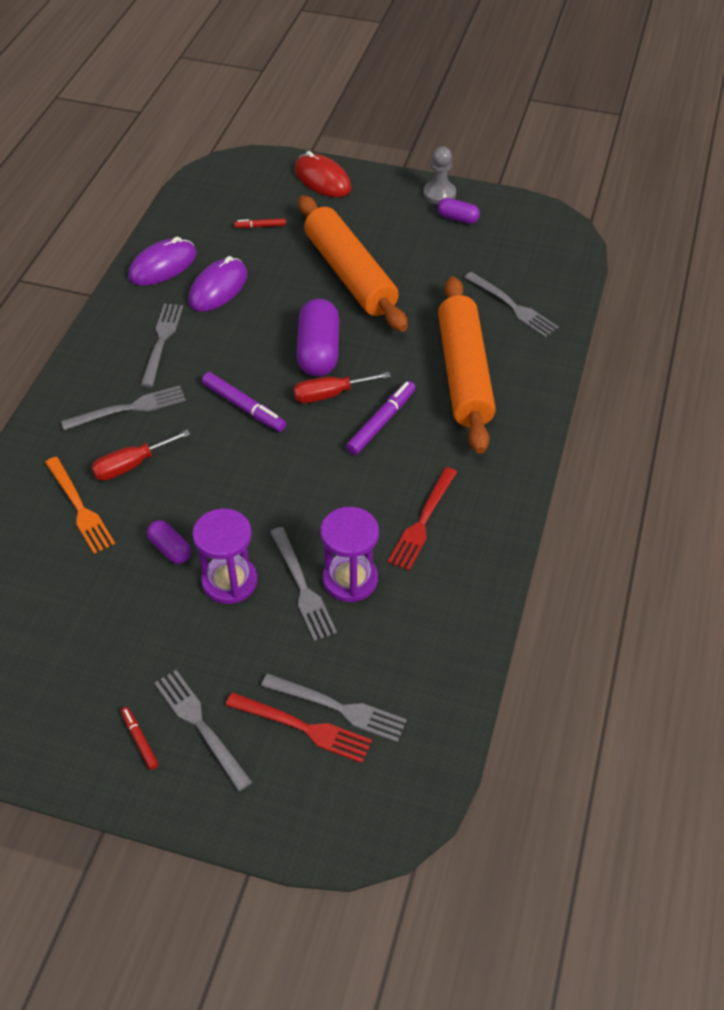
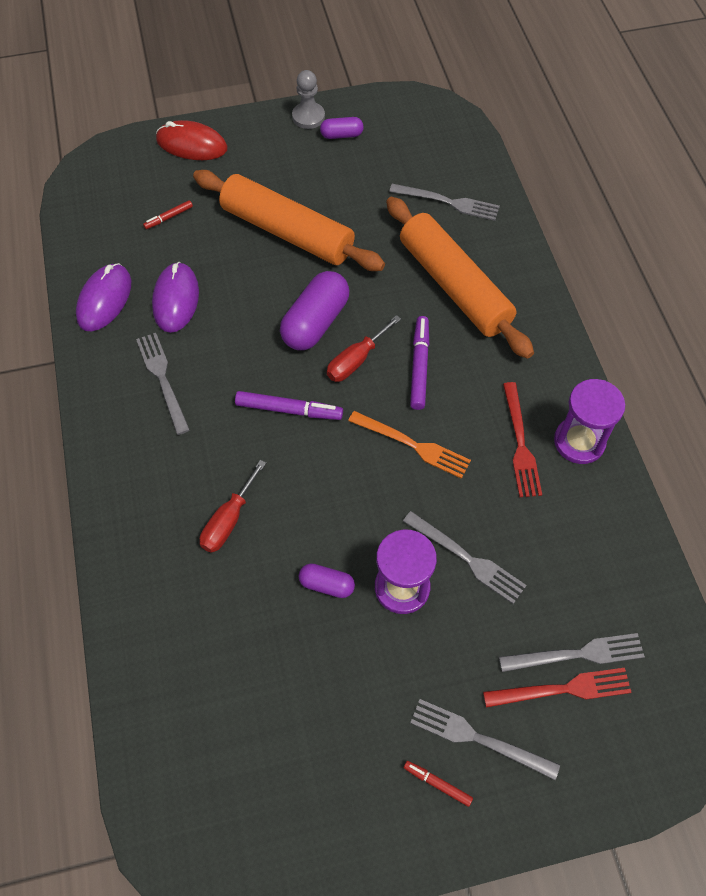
camera: 30 degrees left, 10 degrees up
orange fork [45,457,115,554] -> orange fork moved to [348,411,471,479]
grey fork [61,385,186,430] -> none
purple capsule [296,299,339,376] -> purple capsule turned 60 degrees clockwise [280,271,349,350]
purple hourglass [321,507,379,602] -> purple hourglass moved to [554,379,625,464]

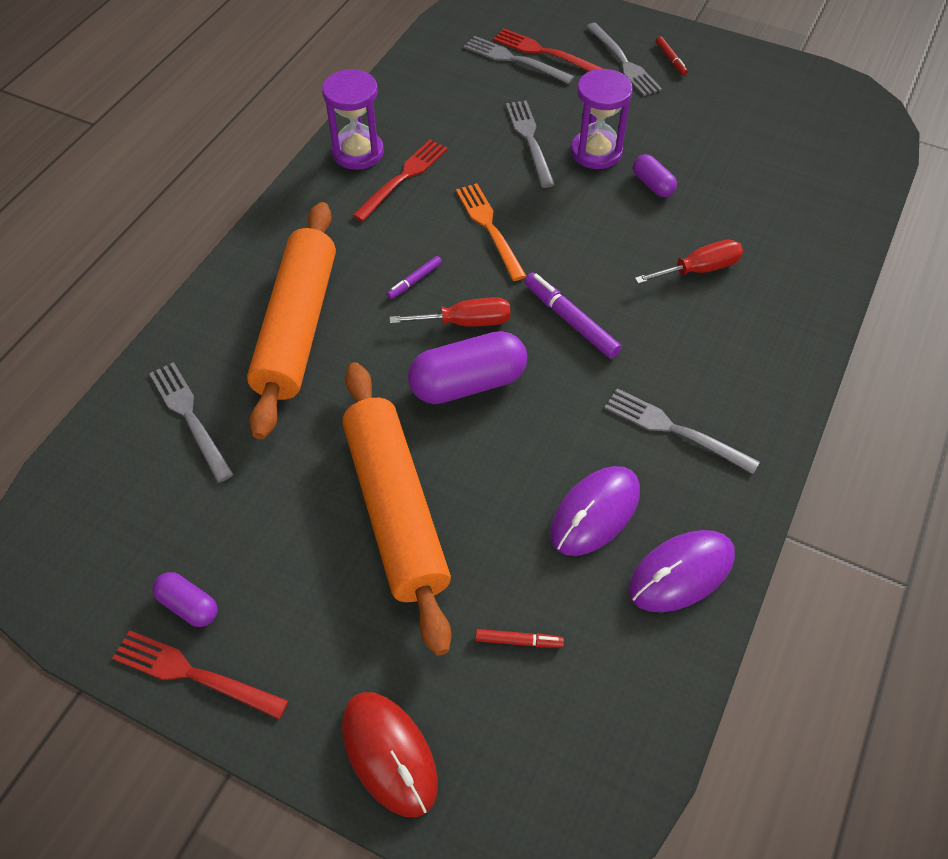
camera: 140 degrees left, 5 degrees down
grey fork [136,333,190,435] -> grey fork turned 105 degrees clockwise [605,388,760,474]
grey pawn [292,70,325,129] -> red fork [112,630,288,719]
purple marker [410,316,429,410] -> purple marker [387,256,442,299], size x0.56

